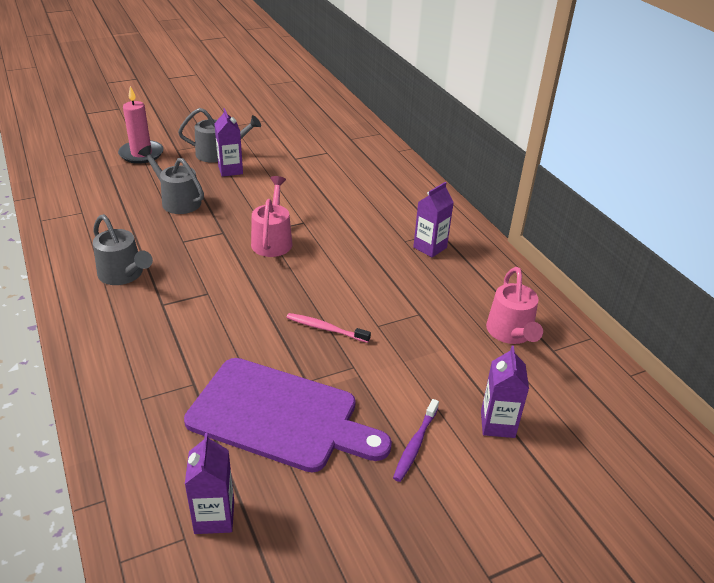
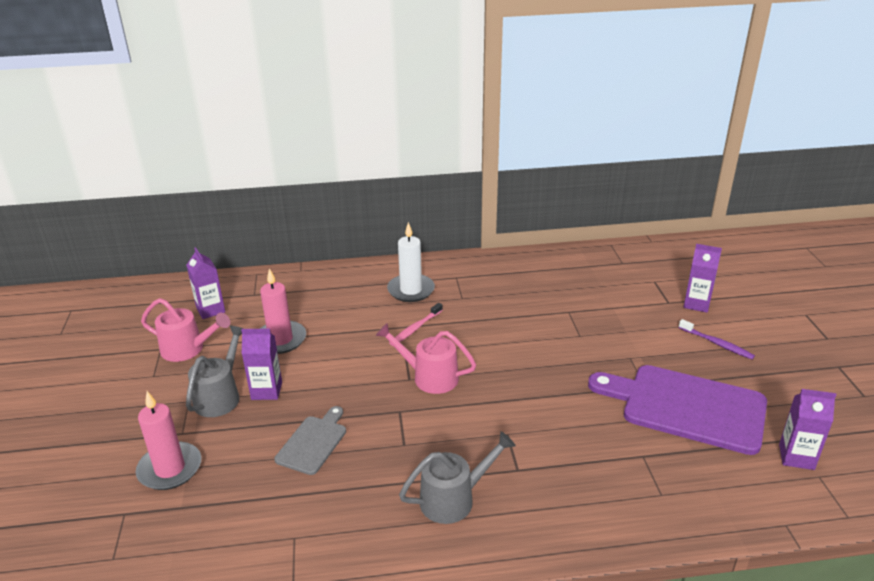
camera: 70 degrees left, 5 degrees down
grey watering can [138,145,204,214] -> grey cutting board [275,406,346,475]
purple cutting board [184,358,392,472] -> purple cutting board turned 105 degrees counterclockwise [588,365,767,455]
pink toothbrush [286,313,371,343] -> pink toothbrush moved to [389,303,443,346]
purple carton [413,182,454,258] -> purple carton moved to [186,247,225,319]
pink watering can [486,267,543,344] -> pink watering can moved to [141,298,230,362]
none -> pink candle [260,268,306,354]
none -> white candle [387,222,435,302]

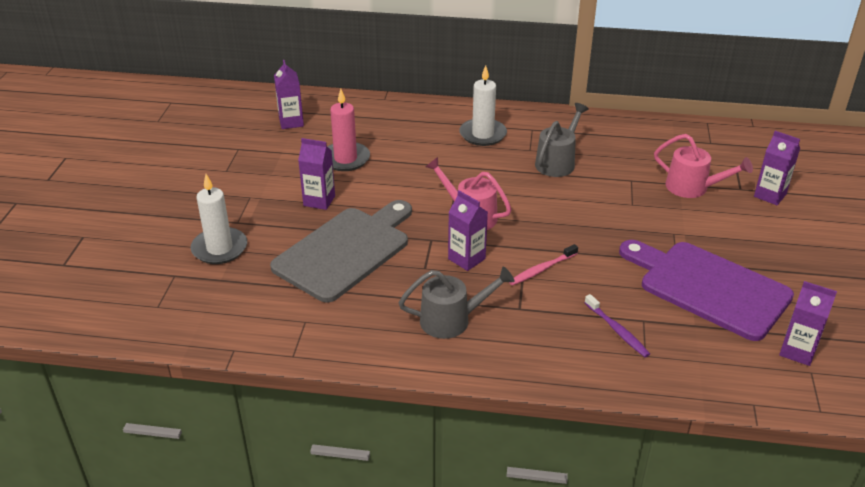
camera: 15 degrees right, 5 degrees up
pink candle [136,391,201,490] -> white candle [191,174,247,264]
pink watering can [141,298,230,362] -> pink watering can moved to [654,134,753,198]
grey watering can [186,326,243,417] -> grey watering can moved to [535,103,589,177]
grey cutting board [275,406,346,475] -> grey cutting board [270,200,412,303], size x1.96
pink toothbrush [389,303,443,346] -> pink toothbrush moved to [509,244,578,286]
purple toothbrush [678,319,755,359] -> purple toothbrush moved to [584,294,650,357]
none -> purple carton [448,191,488,271]

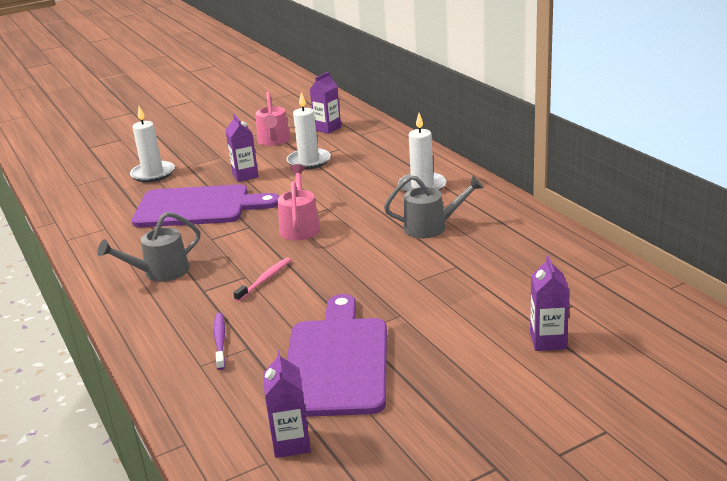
camera: 55 degrees right, 10 degrees down
grey cutting board [270,200,412,303] -> purple cutting board [132,184,279,227]
pink candle [328,89,370,171] -> white candle [286,92,331,170]
grey watering can [399,267,515,339] -> grey watering can turned 105 degrees clockwise [97,212,201,282]
purple carton [448,191,488,271] -> none
pink toothbrush [509,244,578,286] -> pink toothbrush turned 105 degrees clockwise [233,257,291,302]
purple toothbrush [584,294,650,357] -> purple toothbrush turned 150 degrees clockwise [214,313,225,370]
pink watering can [654,134,753,198] -> pink watering can moved to [256,91,291,146]

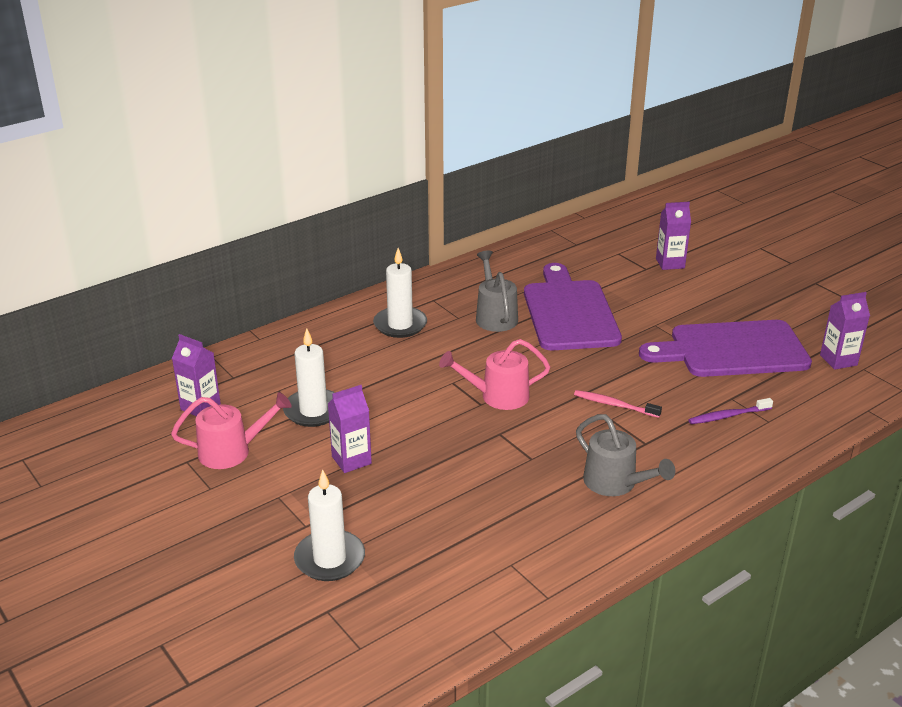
camera: 100 degrees left, 5 degrees up
purple cutting board [132,184,279,227] -> purple cutting board moved to [524,263,622,350]

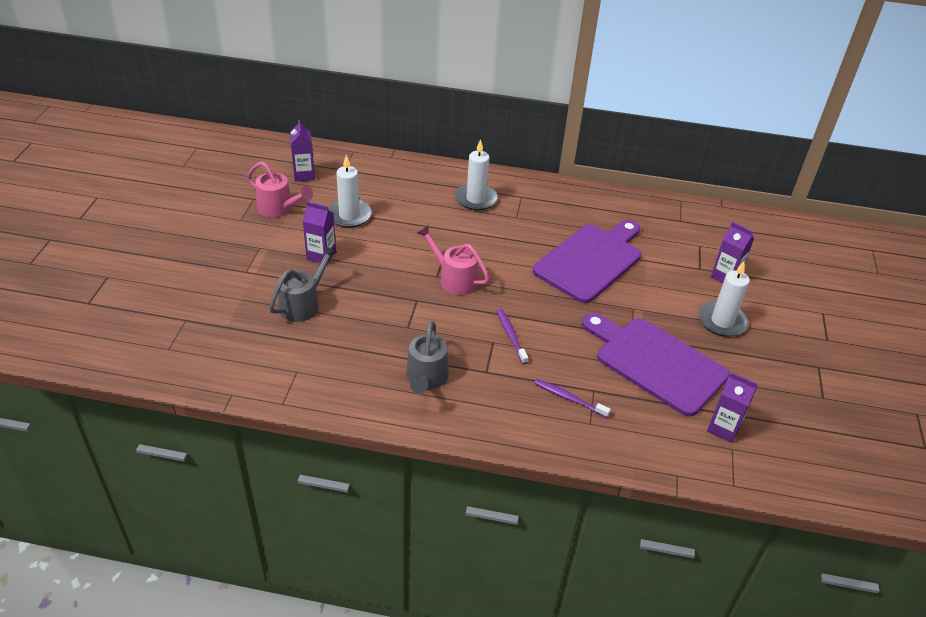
camera: 45 degrees right, 10 degrees up
white candle [294,469,365,581] -> white candle moved to [699,261,750,337]
grey watering can [476,251,518,332] -> grey watering can moved to [269,245,338,322]
pink toothbrush [574,390,662,418] -> purple toothbrush [497,309,528,364]

